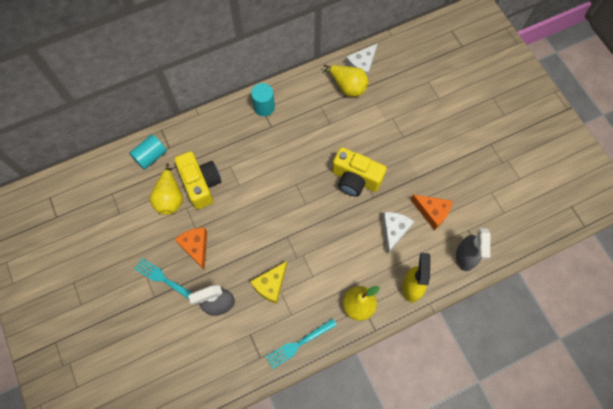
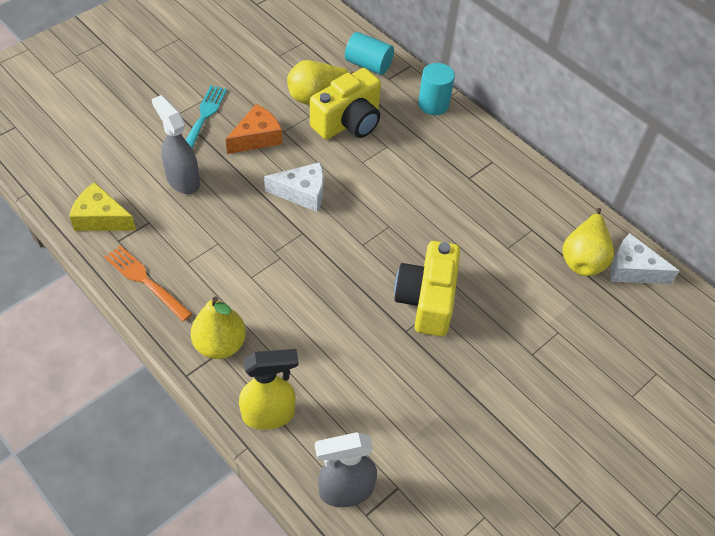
camera: 70 degrees right, 15 degrees down
yellow cheese [250,261,287,304] -> yellow cheese moved to [69,182,136,231]
turquoise cylinder [251,83,275,116] -> turquoise cylinder moved to [418,63,455,115]
turquoise fork [266,318,337,369] -> orange fork [104,245,193,321]
white cheese [382,212,415,255] -> white cheese moved to [264,162,324,212]
orange cheese [410,194,452,230] -> none

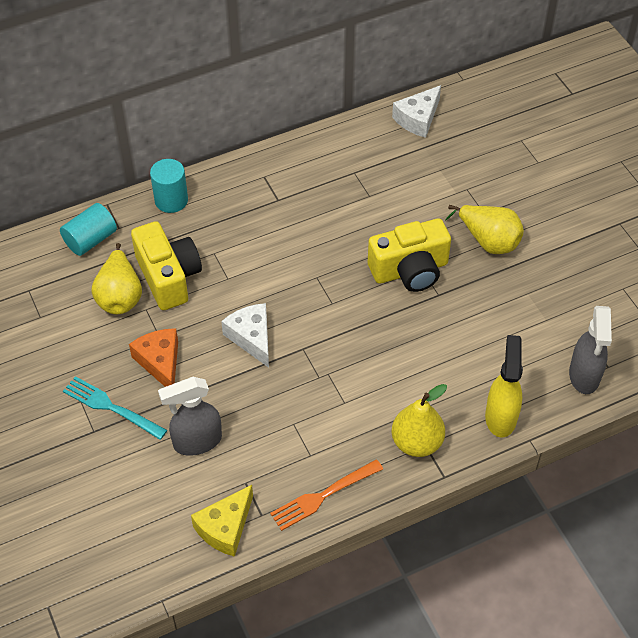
camera: 70 degrees left, 0 degrees up
white cheese [264,162,324,212] -> white cheese turned 45 degrees counterclockwise [221,303,269,368]
yellow camera [394,241,460,336] -> yellow camera turned 45 degrees counterclockwise [368,218,451,292]
yellow pear [562,208,614,276] -> yellow pear moved to [445,205,524,254]

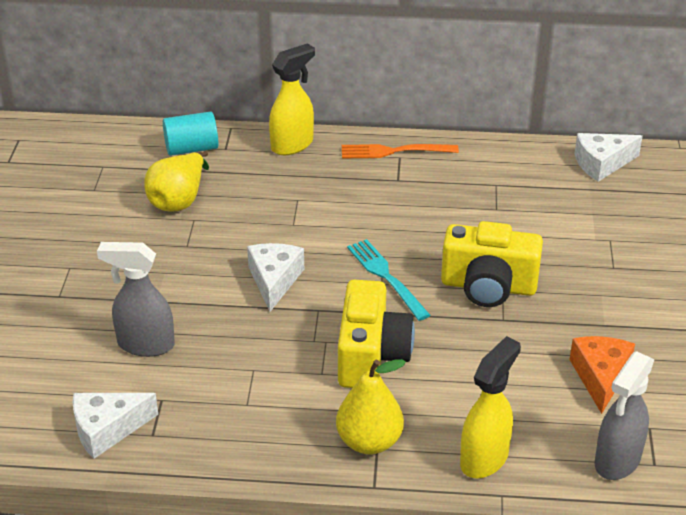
camera: 30 degrees right, 15 degrees down
turquoise fork [63,376,167,440] -> turquoise fork moved to [347,239,430,321]
orange cheese [129,328,178,387] -> orange cheese moved to [569,336,635,414]
yellow camera [131,221,202,310] -> yellow camera moved to [338,280,415,388]
turquoise cylinder [150,159,188,213] -> yellow spray bottle [269,43,315,155]
yellow cheese [191,485,253,557] -> white cheese [73,393,158,459]
orange fork [270,459,383,531] -> orange fork moved to [342,144,459,159]
yellow pear [445,205,524,254] -> none

